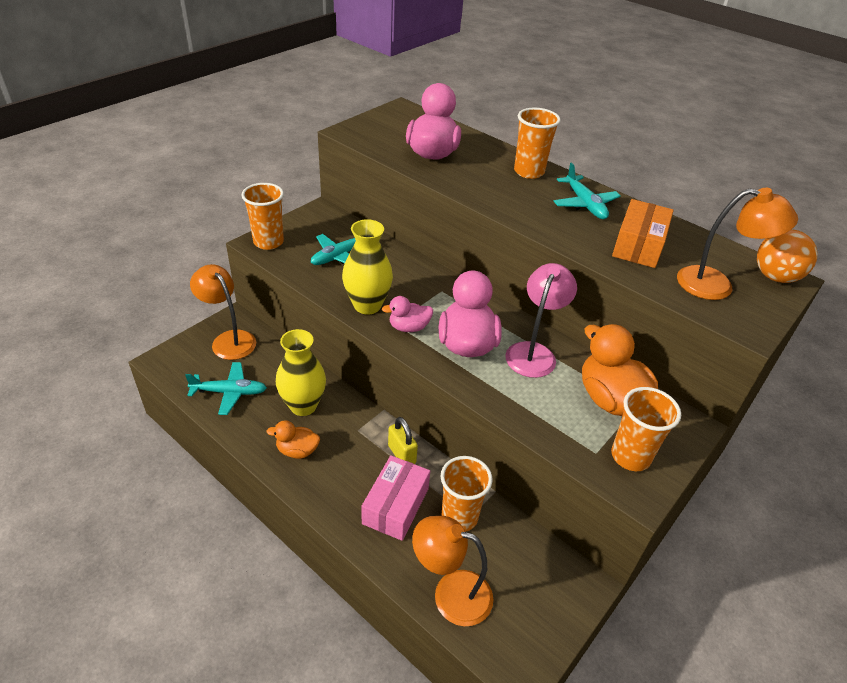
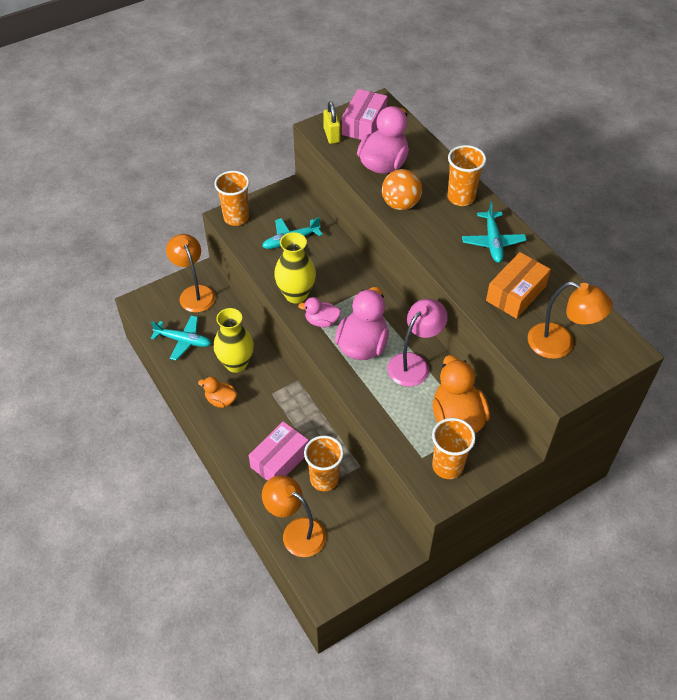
camera: 20 degrees right, 10 degrees up
yellow padlock [388,417,418,464] -> yellow padlock moved to [323,101,340,144]
orange ball [757,229,817,283] -> orange ball moved to [382,169,422,210]
none -> pink box [342,89,387,140]

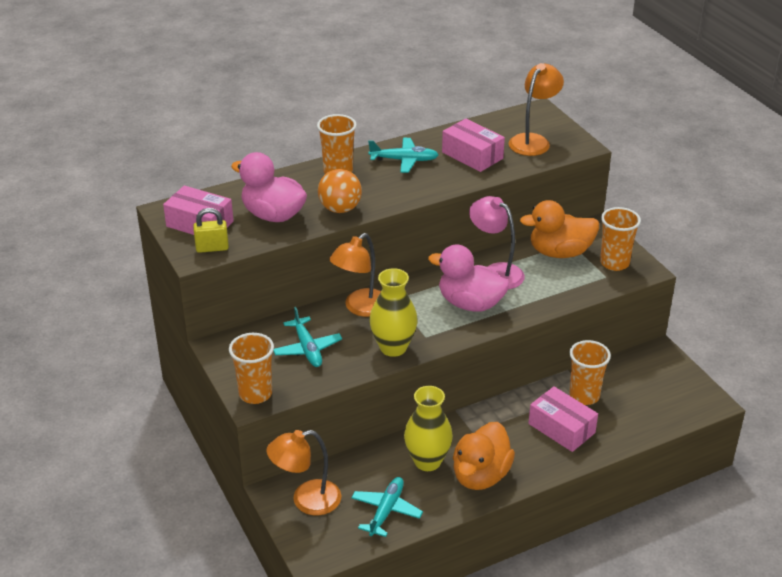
camera: 85 degrees left, 15 degrees down
orange duck [198,376,237,408] -> orange duck [453,422,515,490], size x1.83
orange lamp [262,475,326,557] -> orange lamp moved to [329,233,381,317]
pink duck [298,297,341,327] -> none
orange box [486,252,551,319] -> pink box [442,118,505,172]

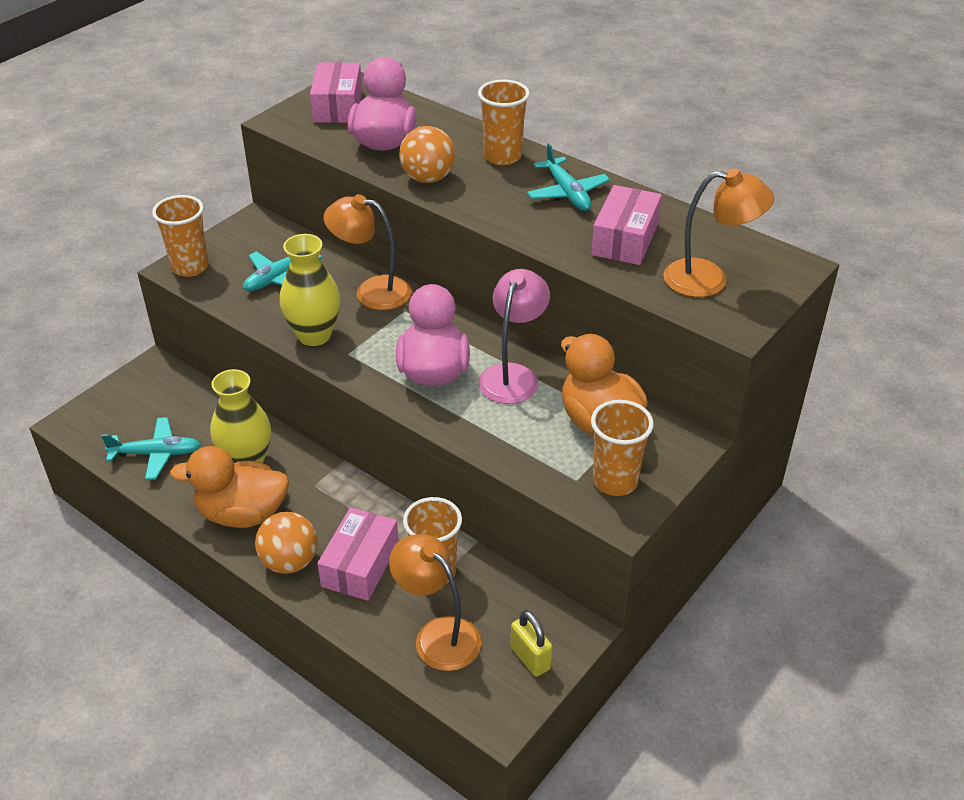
camera: 65 degrees right, 5 degrees up
yellow padlock [193,208,229,253] -> yellow padlock moved to [510,610,553,677]
orange lamp [267,430,341,515] -> orange lamp moved to [389,534,482,671]
none -> orange ball [255,512,318,574]

